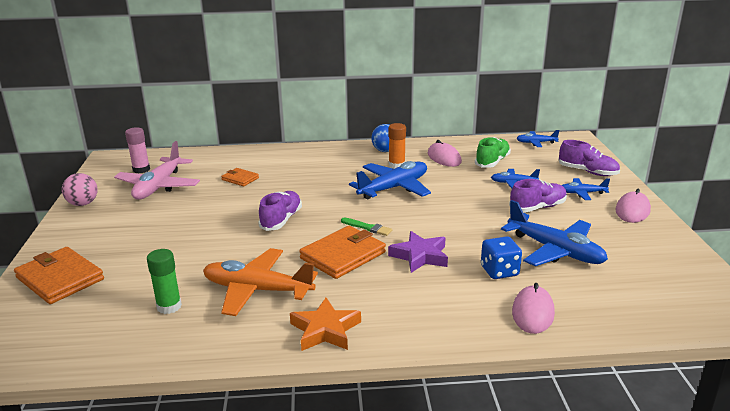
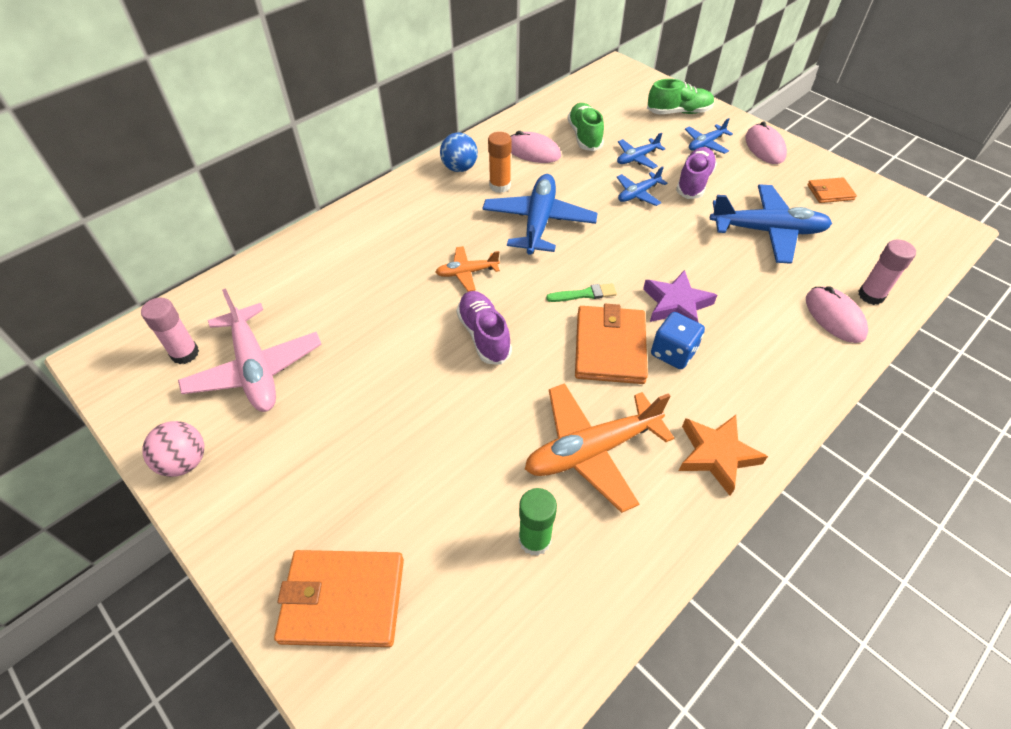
camera: 40 degrees left, 25 degrees up
orange wallet [221,168,259,186] -> orange wallet moved to [807,177,857,203]
blue dice [481,236,522,279] -> blue dice moved to [651,312,705,369]
blue plane [516,130,559,147] -> blue plane moved to [617,166,667,206]
purple shoe [559,140,620,176] -> green shoe [647,79,714,114]
none -> orange plane [435,246,500,292]
none -> pink glue stick [858,239,916,305]

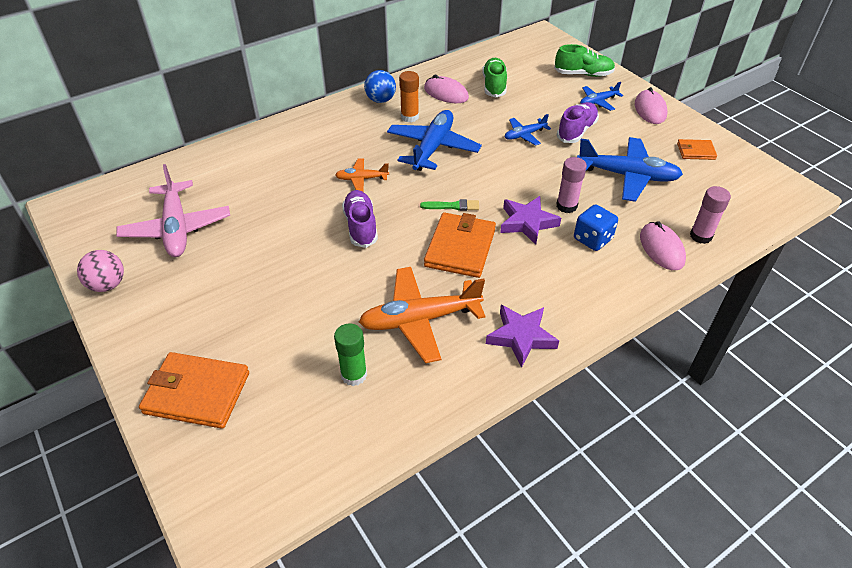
camera: 10 degrees right, 5 degrees down
pink glue stick [141,297,199,364] -> pink glue stick moved to [556,157,587,213]
blue plane [617,133,665,169] -> none
blue dice [651,312,705,369] -> blue dice moved to [574,204,618,251]
orange star [679,415,768,496] -> purple star [486,305,559,368]

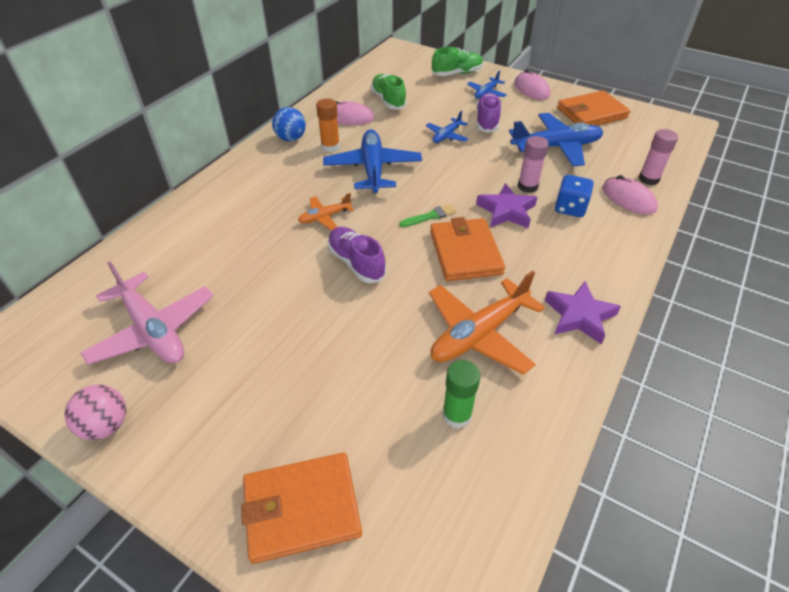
camera: 25 degrees left, 0 degrees up
orange wallet [677,139,717,160] -> orange wallet [557,90,630,126], size x1.86

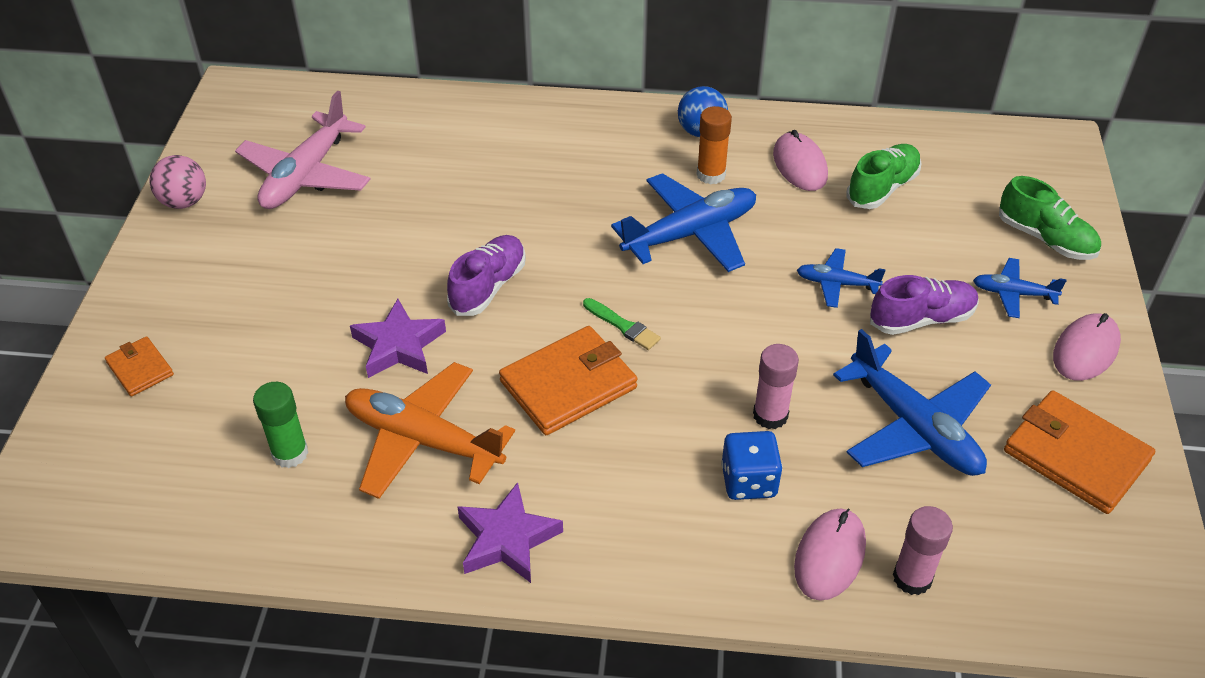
camera: 65 degrees right, 0 degrees up
orange wallet [241,453,362,564] -> orange wallet [105,336,174,397], size x0.54
orange plane [298,193,354,231] -> none
purple star [476,183,537,228] -> purple star moved to [350,299,446,378]

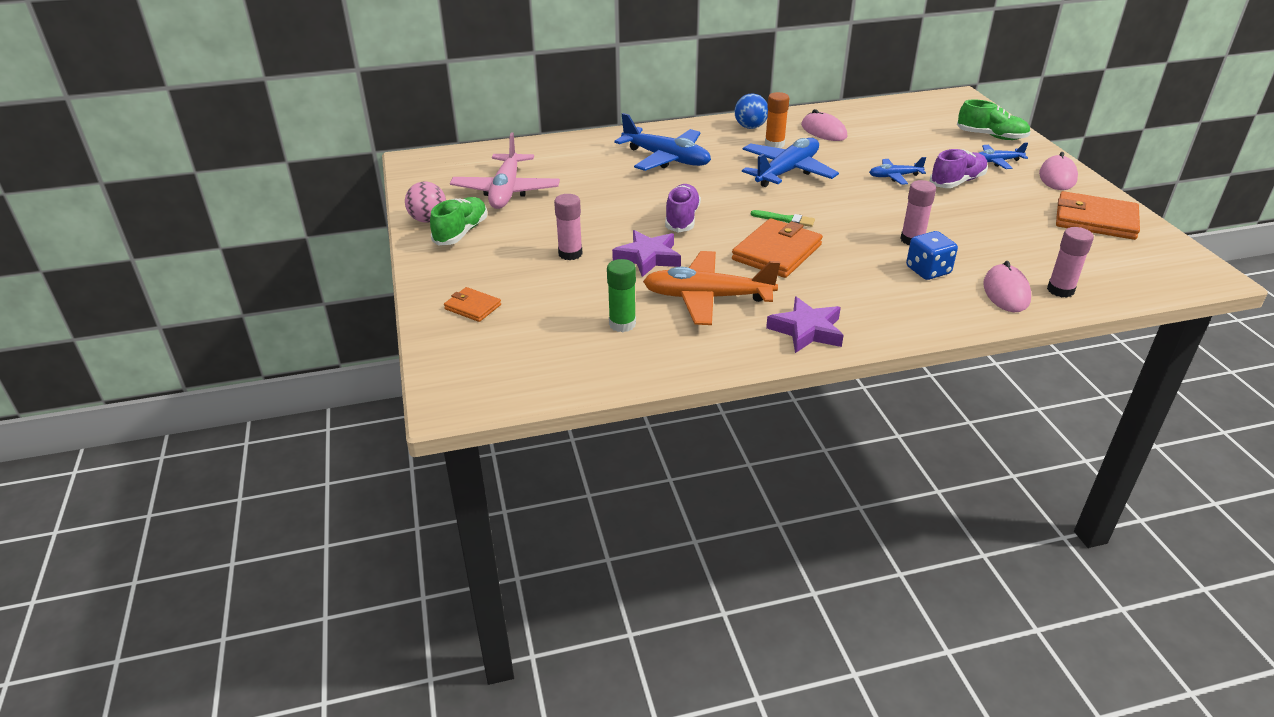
camera: 20 degrees left, 10 degrees down
blue plane [833,329,991,476] -> blue plane moved to [614,113,711,171]
green shoe [846,144,922,209] -> green shoe moved to [430,197,487,245]
none -> pink glue stick [554,194,583,260]

